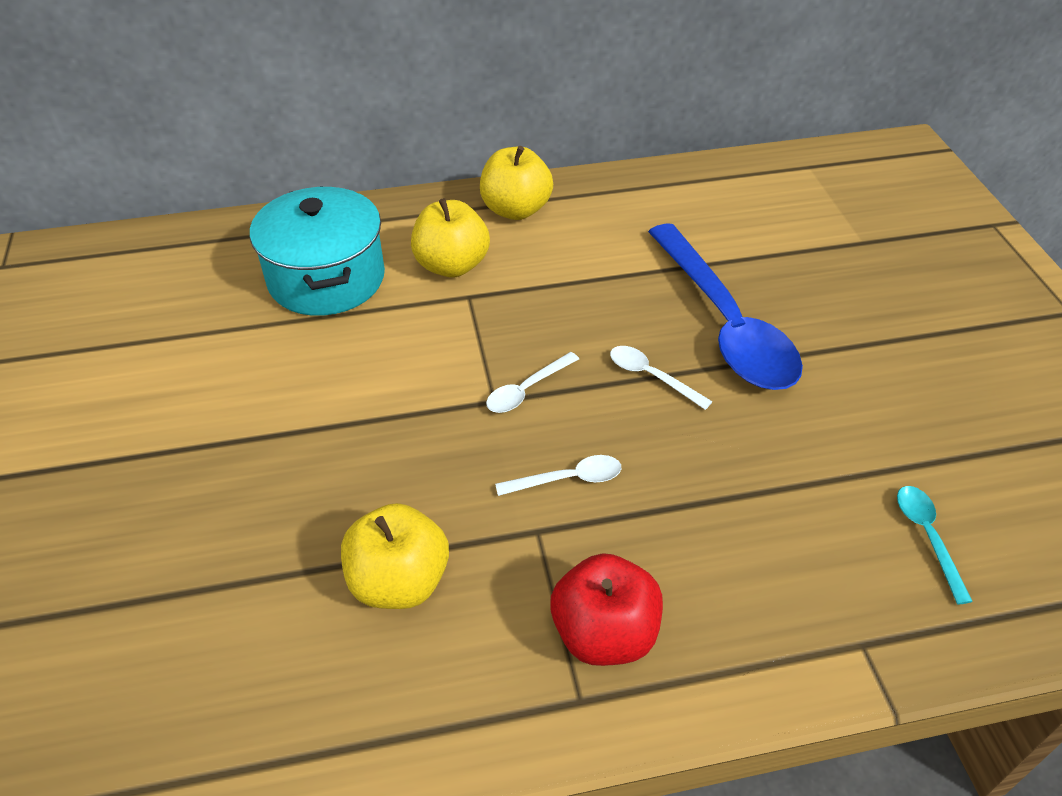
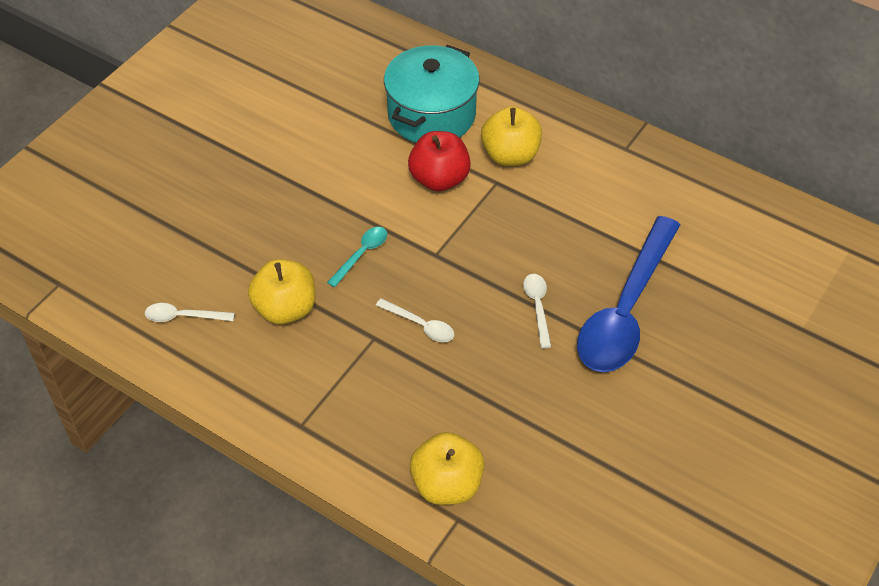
camera: 45 degrees right, 5 degrees up
yellow apple [480,146,553,220] -> yellow apple moved to [410,432,485,505]
white spoon [486,352,579,413] -> white spoon moved to [145,303,235,322]
red apple [550,553,663,666] -> red apple moved to [408,131,471,192]
turquoise spoon [897,486,973,604] -> turquoise spoon moved to [327,227,387,287]

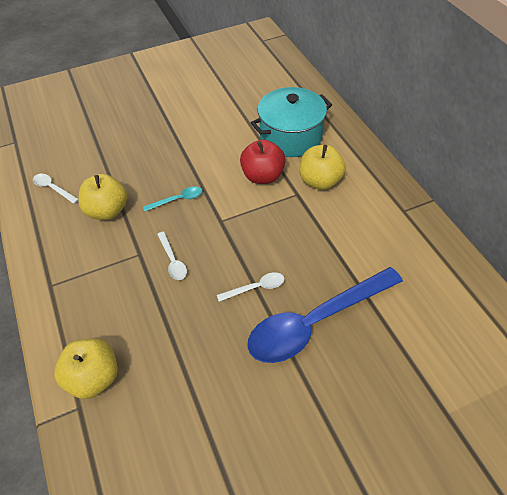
camera: 35 degrees right, 0 degrees up
white spoon [523,274,551,348] -> white spoon turned 45 degrees clockwise [217,272,285,302]

